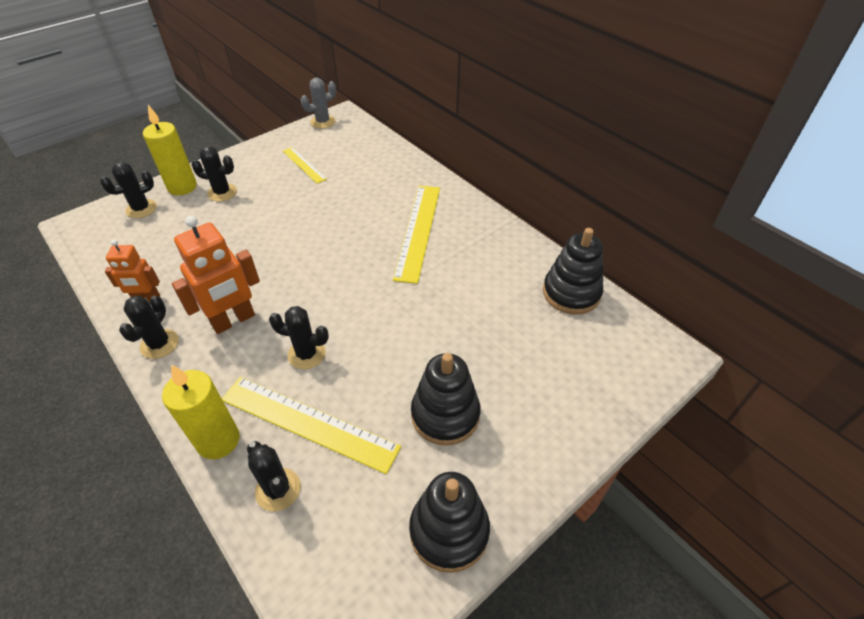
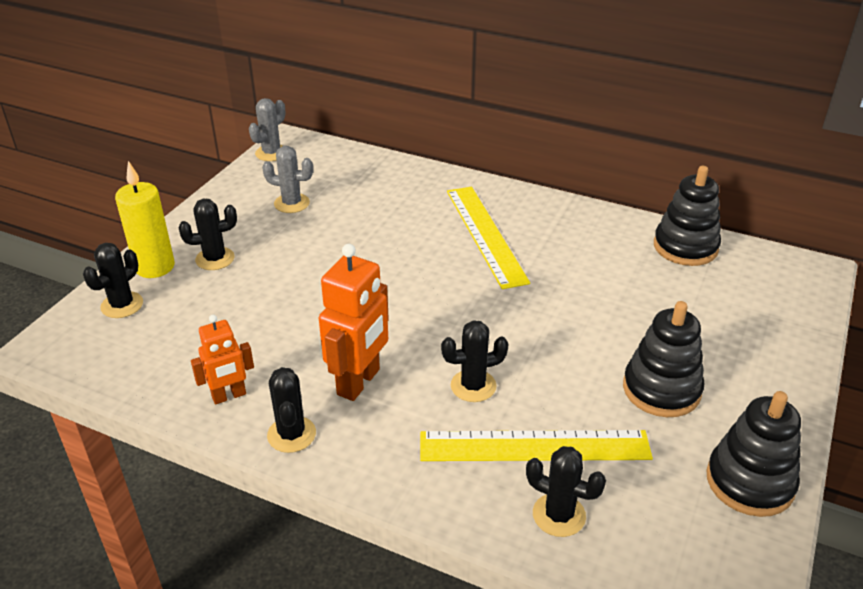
camera: 25 degrees left, 10 degrees down
yellow candle [162,364,240,459] -> none
yellow ruler [283,147,327,184] -> grey cactus [262,146,313,213]

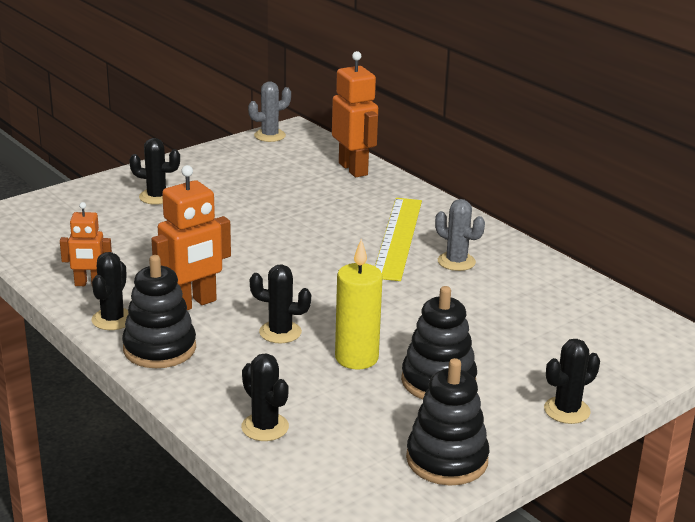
camera: 25 degrees right, 10 degrees down
black cactus [83,243,143,318] -> black cactus moved to [544,339,600,424]
yellow candle [115,161,175,278] -> yellow candle moved to [335,239,383,369]
grey cactus [262,146,313,213] -> grey cactus moved to [435,199,485,271]
yellow ruler [420,430,653,461] -> none
black stacking toy [654,166,721,266] -> black stacking toy moved to [122,255,196,368]
none -> orange robot [332,51,378,177]

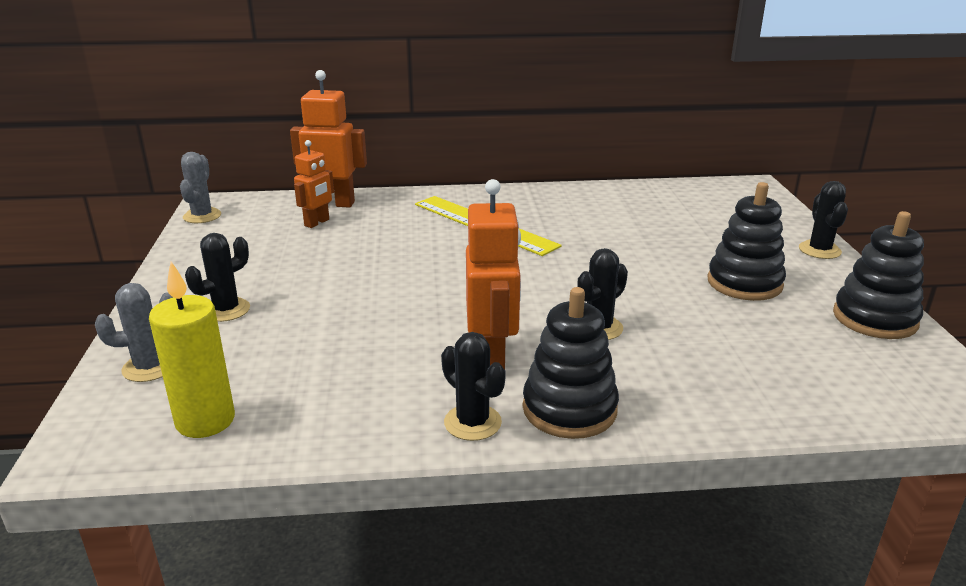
camera: 55 degrees left, 0 degrees up
orange robot [60,202,112,286] -> orange robot moved to [294,140,334,228]
black cactus [241,354,289,441] -> none
yellow candle [335,239,383,369] -> yellow candle moved to [149,261,235,438]
grey cactus [435,199,485,271] -> grey cactus moved to [95,283,173,382]

